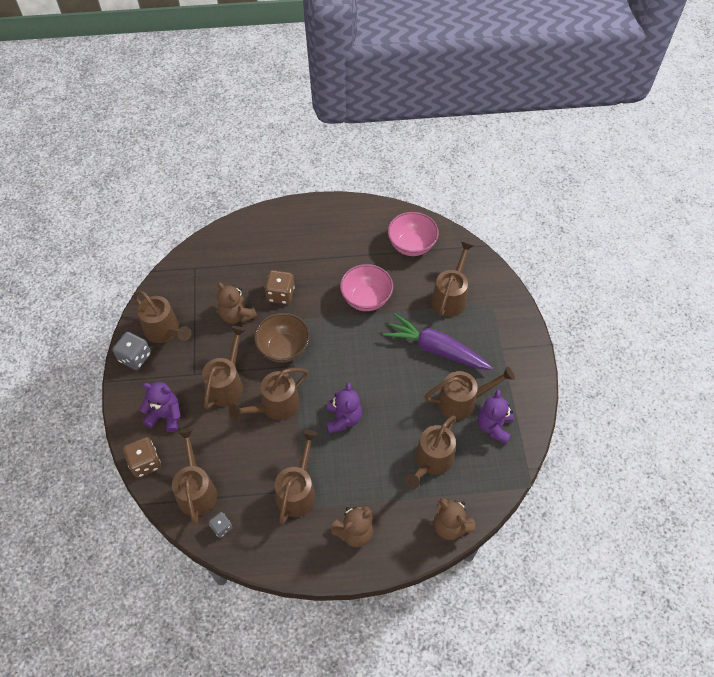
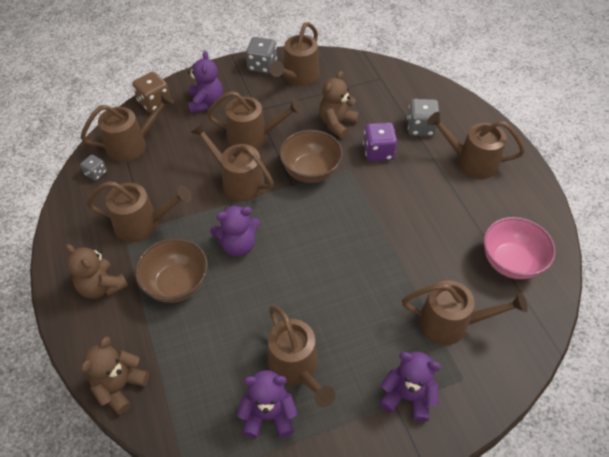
camera: 75 degrees right, 5 degrees down
brown dice [265,270,295,304] -> purple dice [363,122,397,161]
pink bowl [340,264,393,311] -> none
purple carrot [383,313,493,370] -> none
brown watering can [404,415,456,489] -> brown watering can moved to [427,112,525,179]
none -> brown bowl [135,238,208,303]
none -> purple teddy bear [379,351,441,422]
none -> grey dice [407,99,439,136]

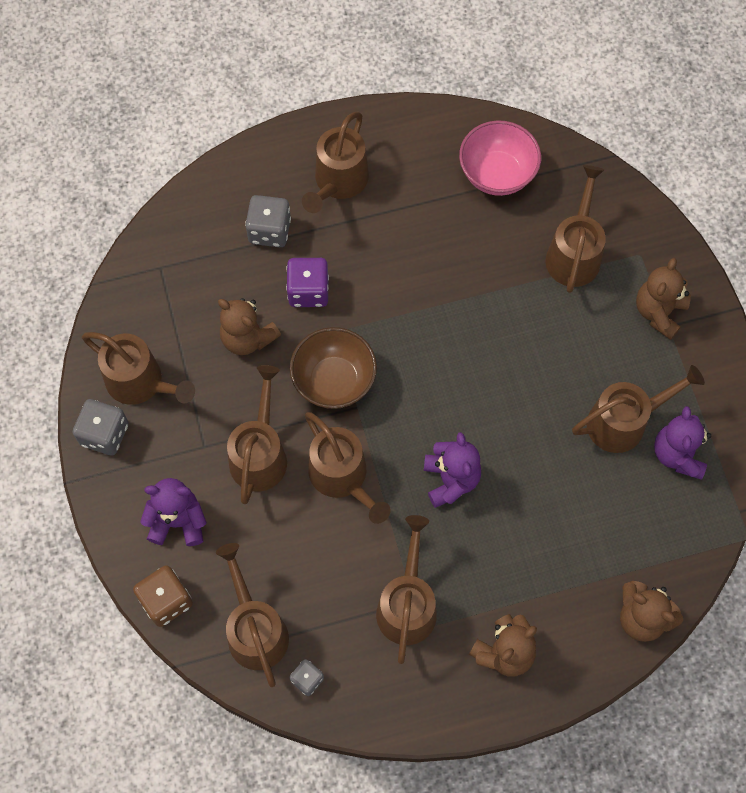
camera: 85 degrees left, 15 degrees up
brown bowl [135,238,208,303] -> none
brown watering can [190,122,274,202] -> brown watering can turned 75 degrees counterclockwise [305,412,391,524]
purple teddy bear [379,351,441,422] -> brown teddy bear [636,258,691,340]

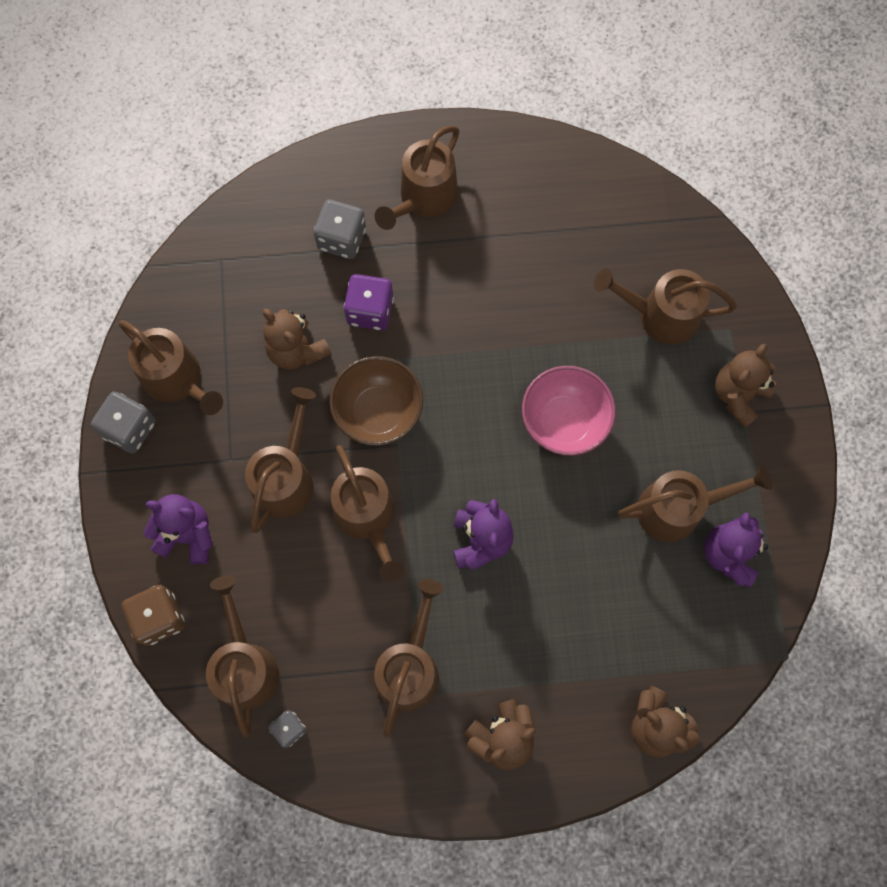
camera: 10 degrees right, 5 degrees up
pink bowl [459,120,541,196] -> pink bowl moved to [522,366,616,456]
brown watering can [545,165,606,293] -> brown watering can turned 105 degrees counterclockwise [594,268,737,345]

